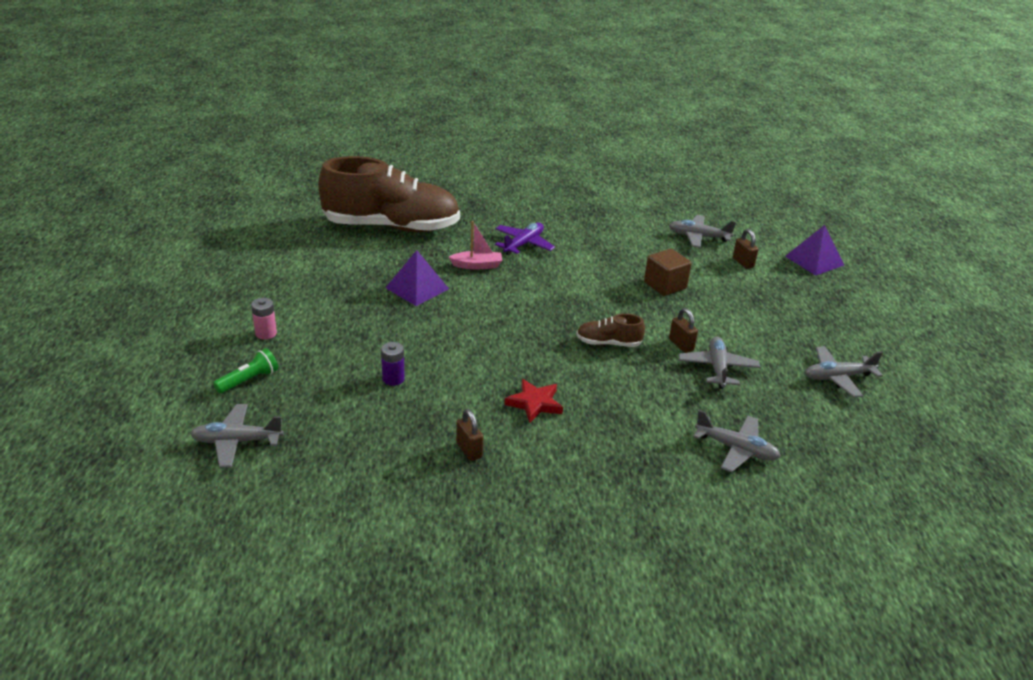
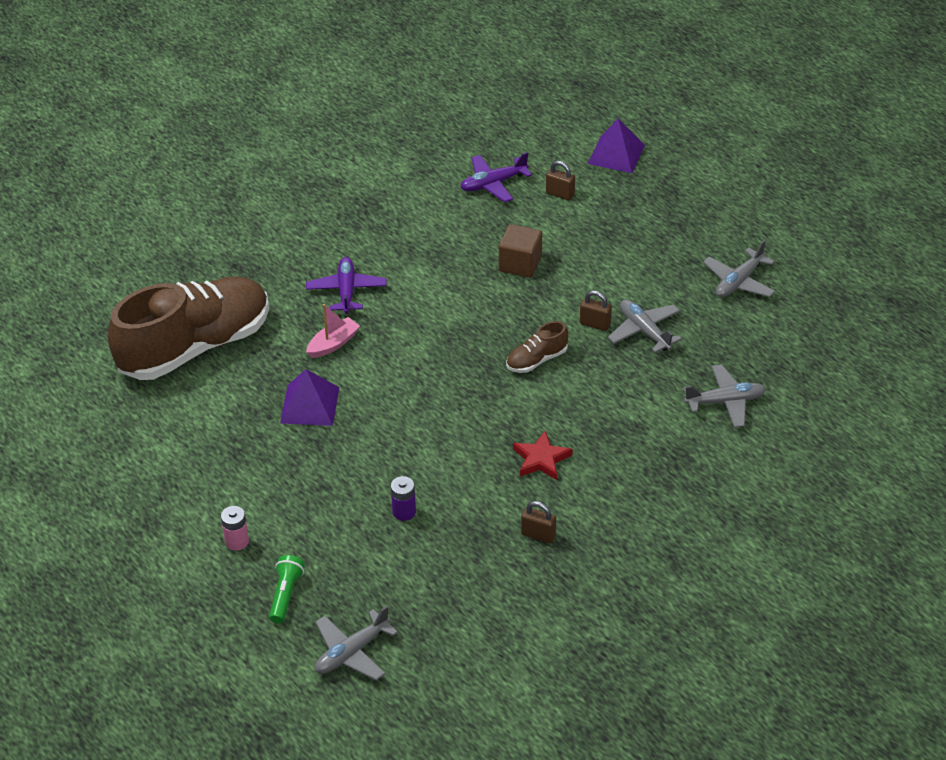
camera: 35 degrees left, 10 degrees up
grey plane [669,215,736,248] -> purple plane [461,152,532,202]

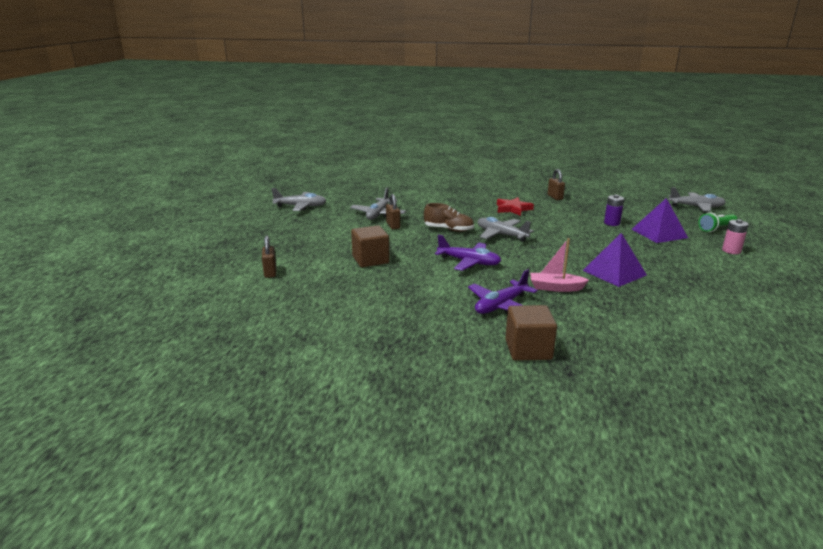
camera: 130 degrees left, 20 degrees down
brown shoe [108,276,269,380] -> none
purple plane [461,152,532,202] -> purple plane moved to [435,235,501,271]
purple pyramid [588,119,645,173] -> purple pyramid moved to [631,198,688,243]
grey plane [684,364,766,428] -> grey plane moved to [478,217,534,242]
none -> brown cube [505,305,557,361]

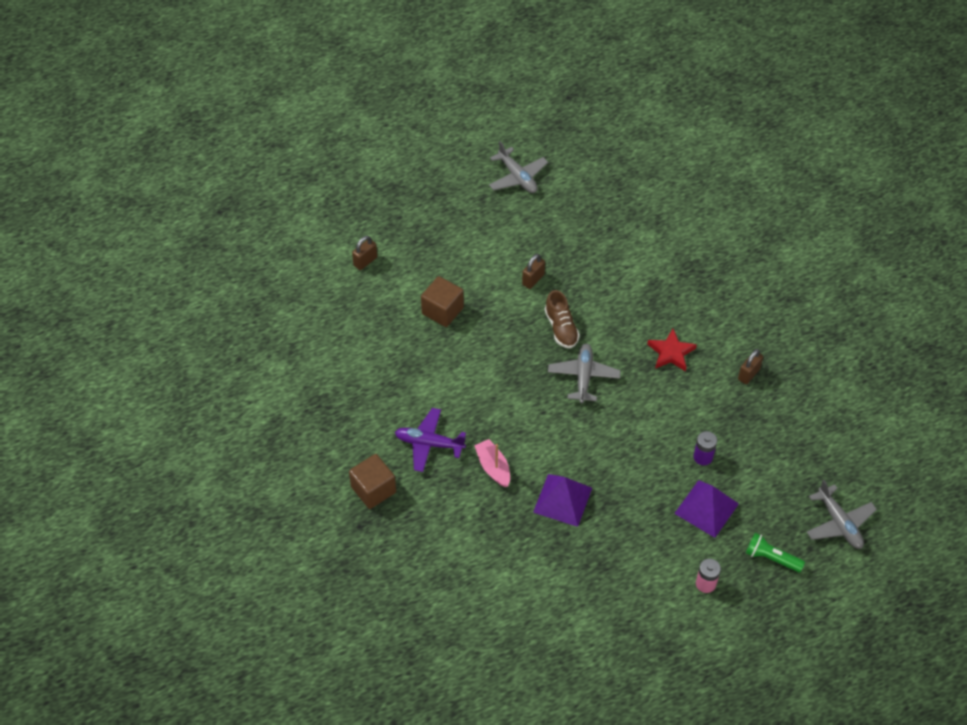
camera: 55 degrees right, 30 degrees up
grey plane [350,187,406,220] -> none
purple plane [435,235,501,271] -> none

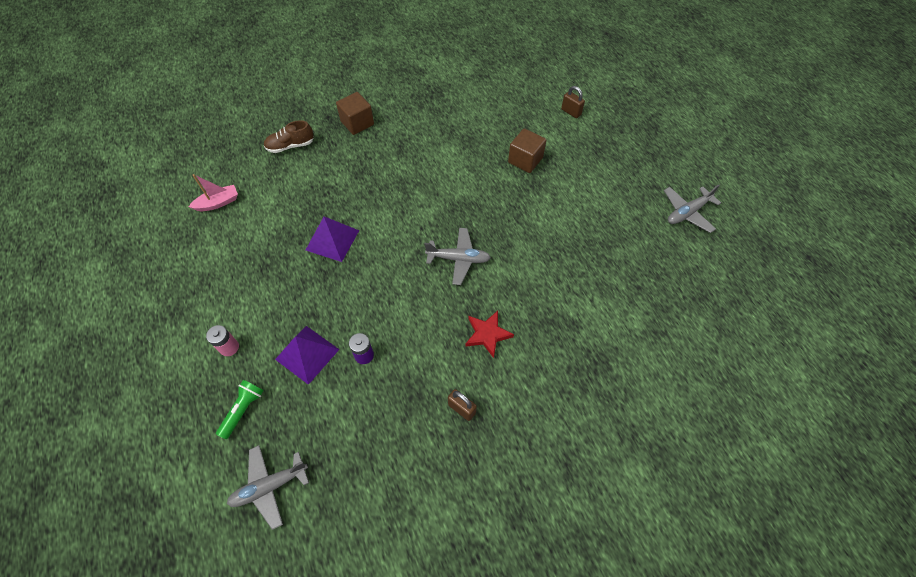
camera: 90 degrees right, 5 degrees up
purple plane [395,408,466,472] -> none
pink boat [474,439,510,487] -> pink boat moved to [189,174,238,211]
brown padlock [522,254,545,289] -> none
brown shoe [545,290,580,348] -> brown shoe moved to [264,120,314,153]

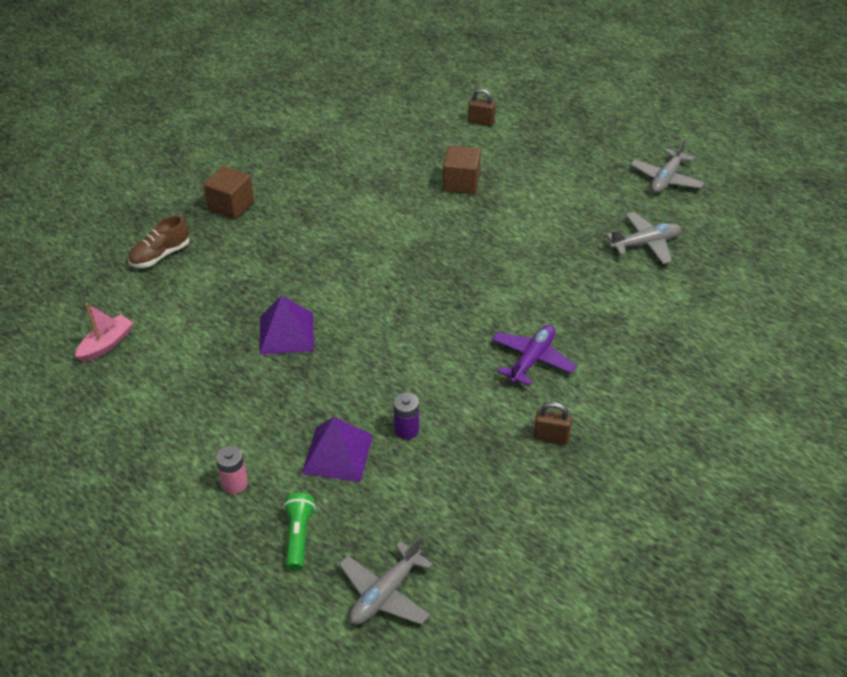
camera: 25 degrees left, 15 degrees down
grey plane [424,228,491,285] -> grey plane moved to [606,212,681,264]
red star [465,311,514,358] -> purple plane [492,325,576,386]

